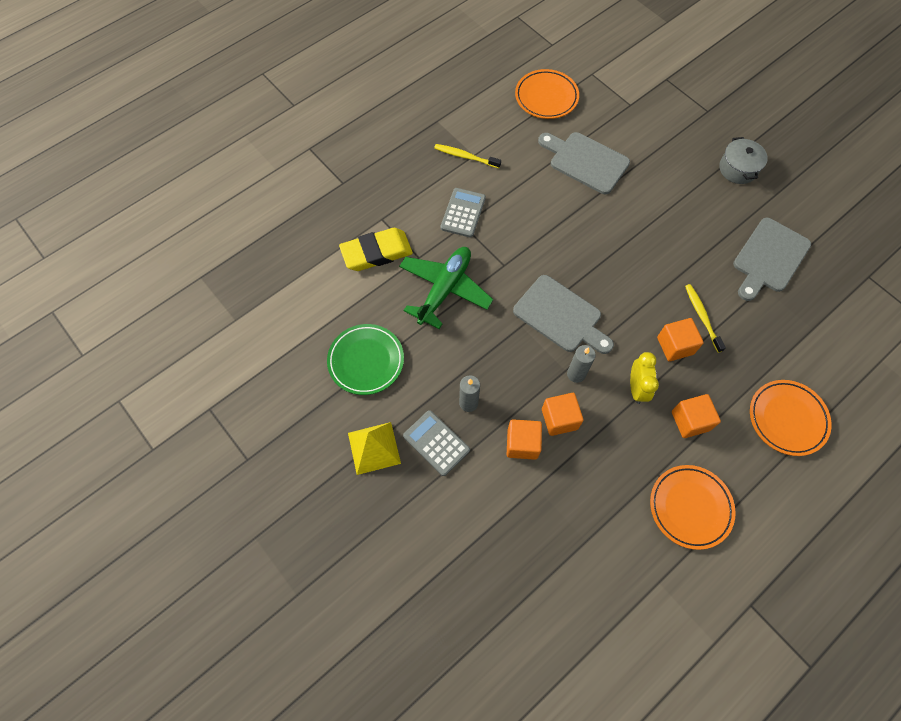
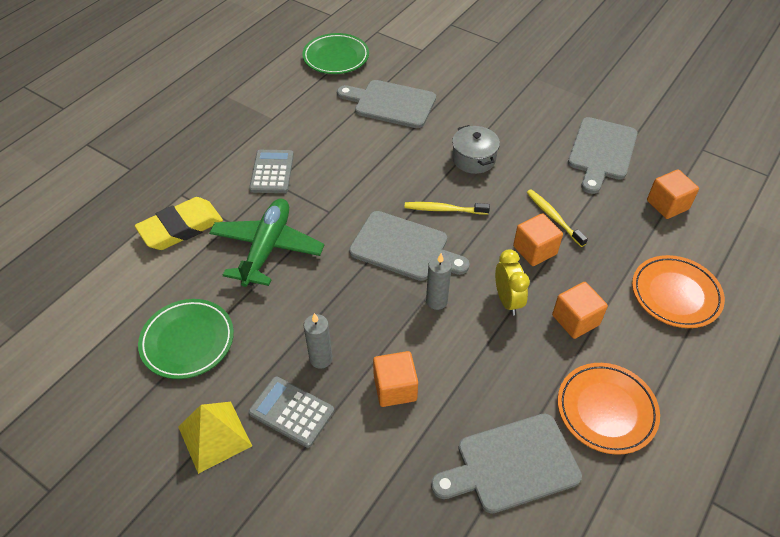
camera: 15 degrees left, 15 degrees down
yellow toothbrush [434,144,501,168] -> yellow toothbrush moved to [405,202,490,215]
orange plate [515,69,579,119] -> green plate [302,33,369,74]
orange cube [542,393,584,436] -> orange cube moved to [647,169,699,219]
grey pot [719,137,768,184] -> grey pot moved to [452,125,500,174]
none -> grey cutting board [431,413,582,514]

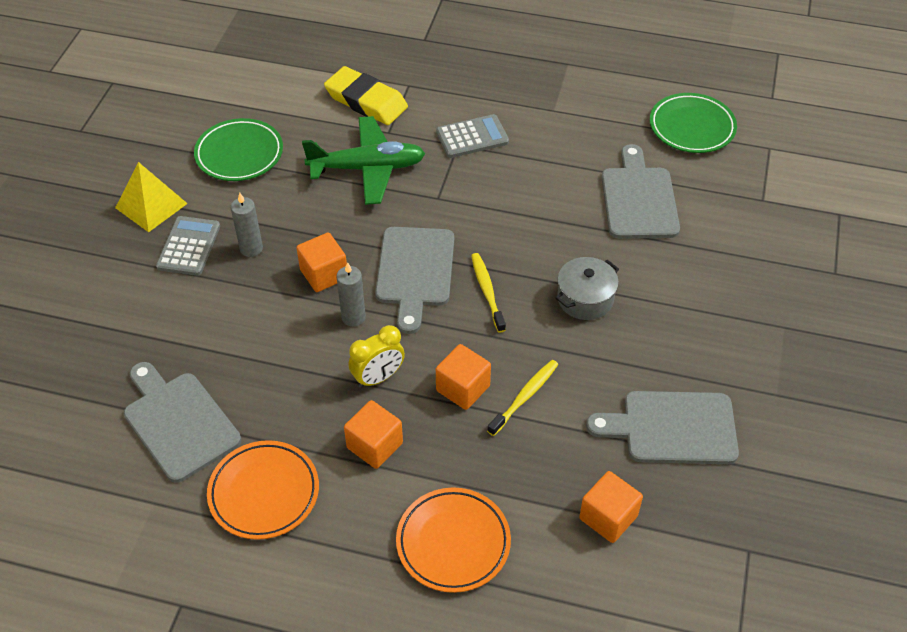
camera: 70 degrees right, 0 degrees up
orange cube [373,351,418,407] -> orange cube moved to [297,233,347,292]

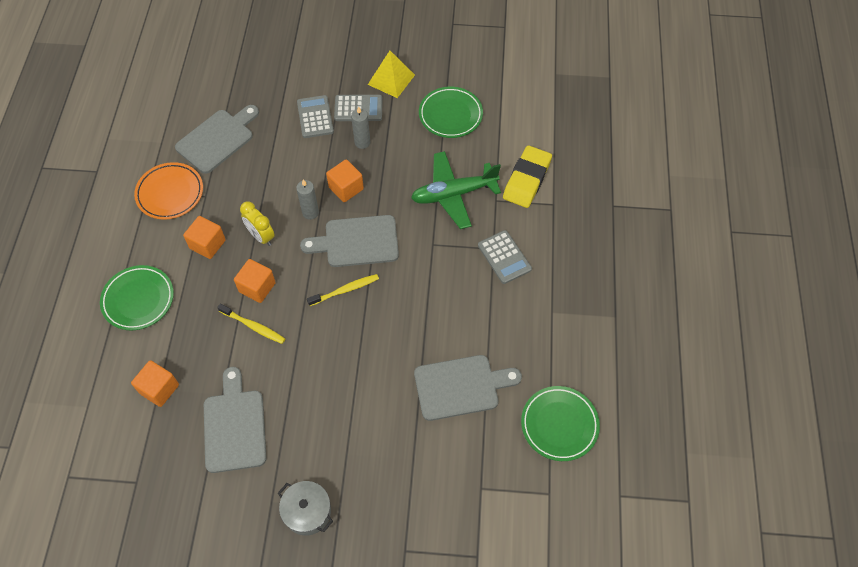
camera: 80 degrees right, 10 degrees up
green plane [302,116,425,205] -> green plane turned 90 degrees clockwise [411,151,501,229]
orange plate [396,487,511,593] -> green plate [100,265,174,330]
grey pot [556,257,619,320] -> grey pot moved to [278,481,333,536]
none -> grey calculator [297,95,334,138]

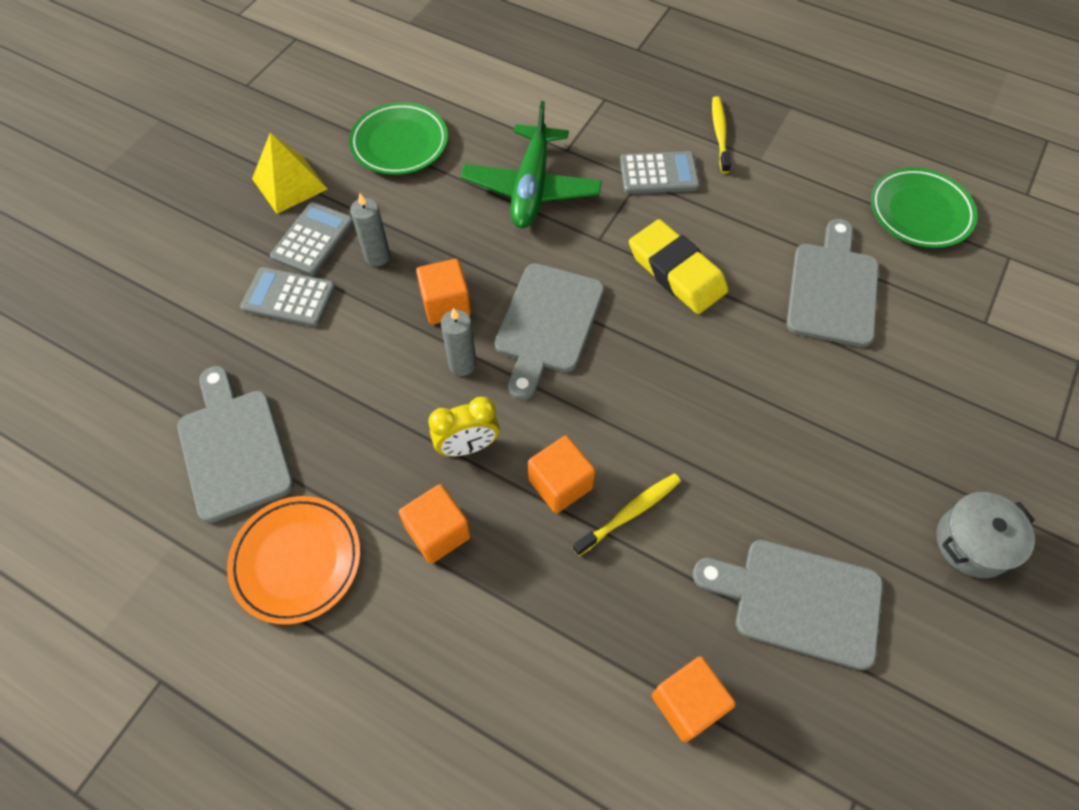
camera: 65 degrees left, 0 degrees up
green plate [100,265,174,330] -> none
yellow toothbrush [307,274,379,306] -> yellow toothbrush moved to [712,96,731,173]
yellow eraser [503,145,552,208] -> yellow eraser moved to [629,219,728,314]

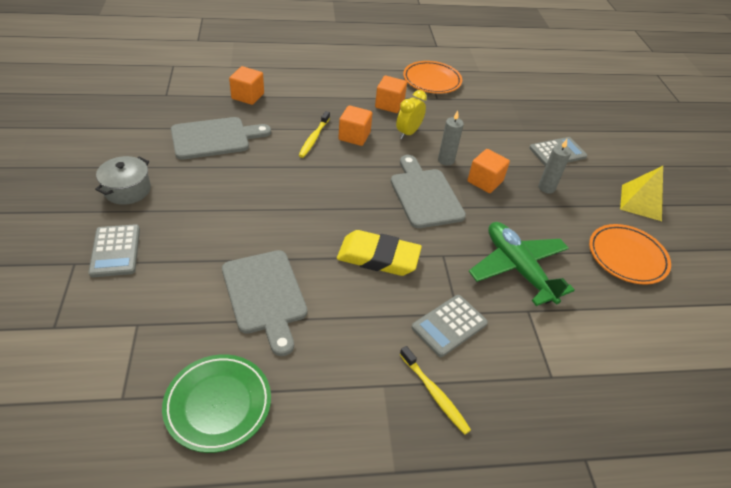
camera: 140 degrees right, 15 degrees down
grey cutting board [178,366,294,523] -> none
grey calculator [270,202,353,276] -> grey calculator moved to [89,224,140,277]
green plate [349,102,448,175] -> orange plate [589,224,671,285]

